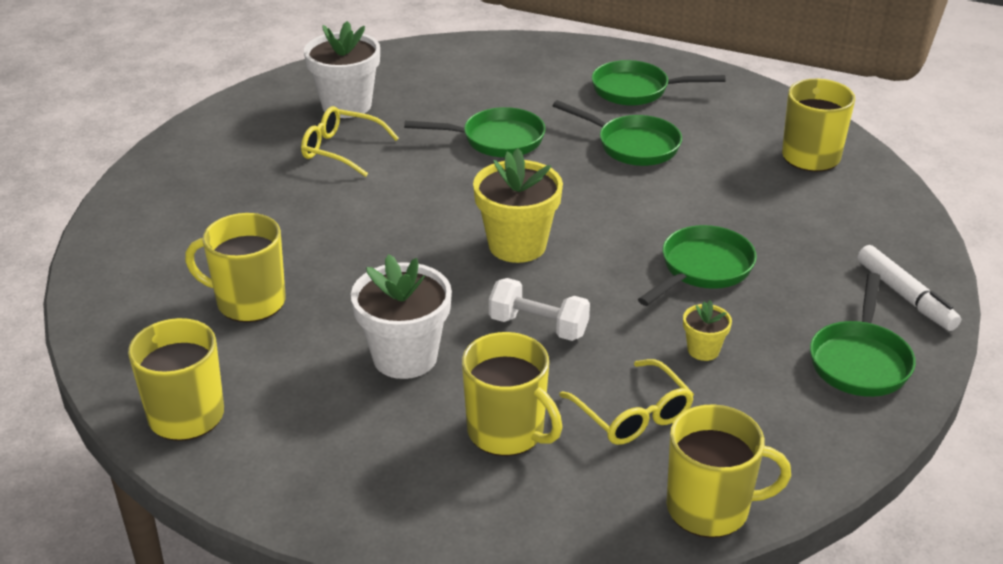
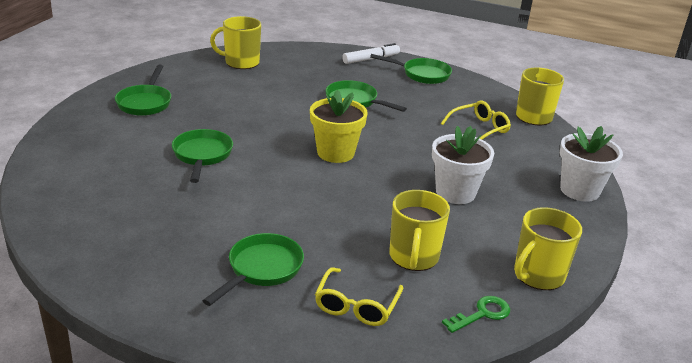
camera: 95 degrees left, 5 degrees down
yellow glasses [301,106,399,177] -> yellow glasses moved to [315,267,403,326]
white flower pot [304,21,380,118] -> white flower pot moved to [560,126,623,202]
yellow mug [462,332,562,456] -> none
white dumbbell [489,278,590,341] -> none
green pan [552,100,682,166] -> green pan moved to [203,233,304,306]
yellow flower pot [683,300,732,361] -> none
none -> green key [442,296,510,333]

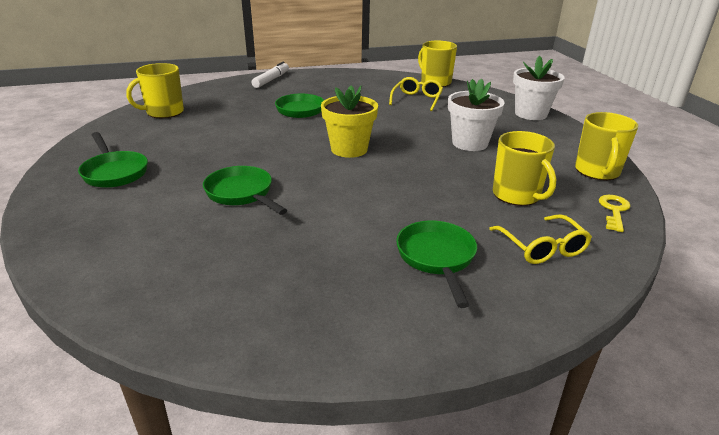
camera: 35 degrees left, 0 degrees up
green pan [370,54,452,84] -> none
green key [442,296,510,333] -> yellow key [599,195,631,232]

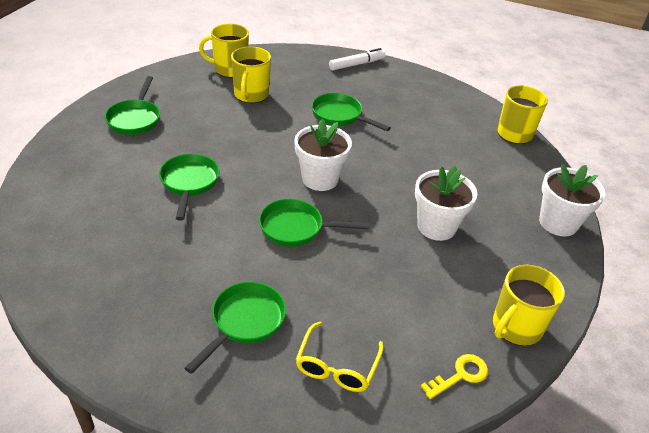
camera: 35 degrees right, 10 degrees up
yellow flower pot [321,85,378,158] -> white flower pot [294,119,352,191]
yellow glasses [389,77,443,111] -> none
yellow mug [493,131,556,206] -> yellow mug moved to [231,46,271,103]
none -> green pan [259,199,369,247]

